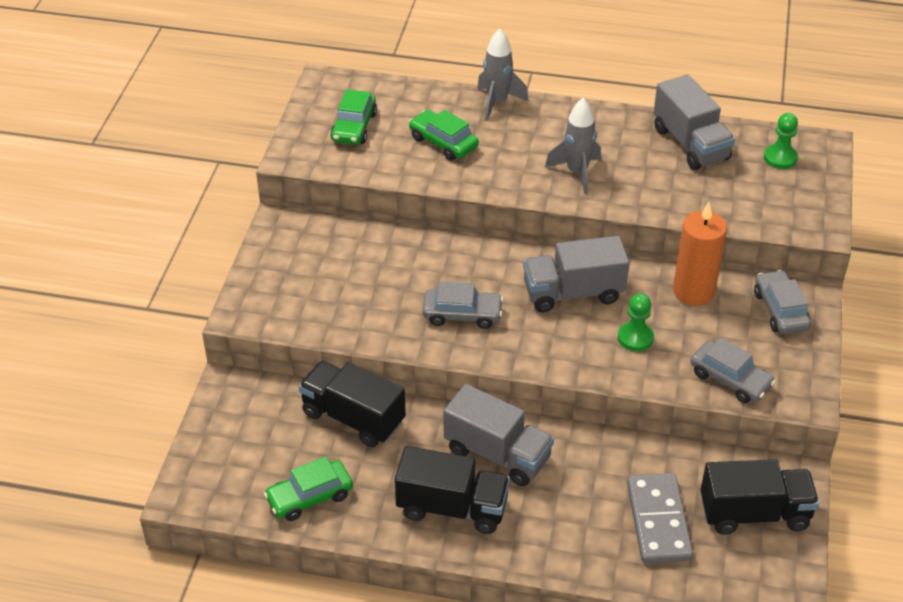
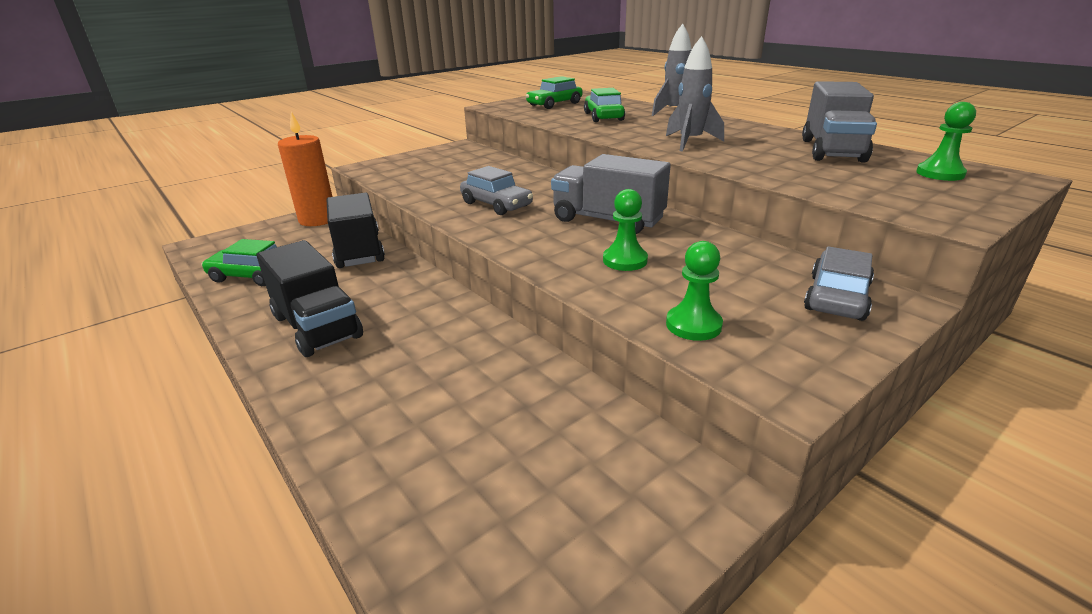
camera: 40 degrees right, 15 degrees down
grey truck [444,384,554,486] -> none
grey domino [627,473,693,563] -> none
orange candle [673,202,727,306] -> orange candle moved to [278,112,332,226]
grey car [690,337,776,403] -> green pawn [666,241,723,341]
black truck [700,459,819,535] -> none

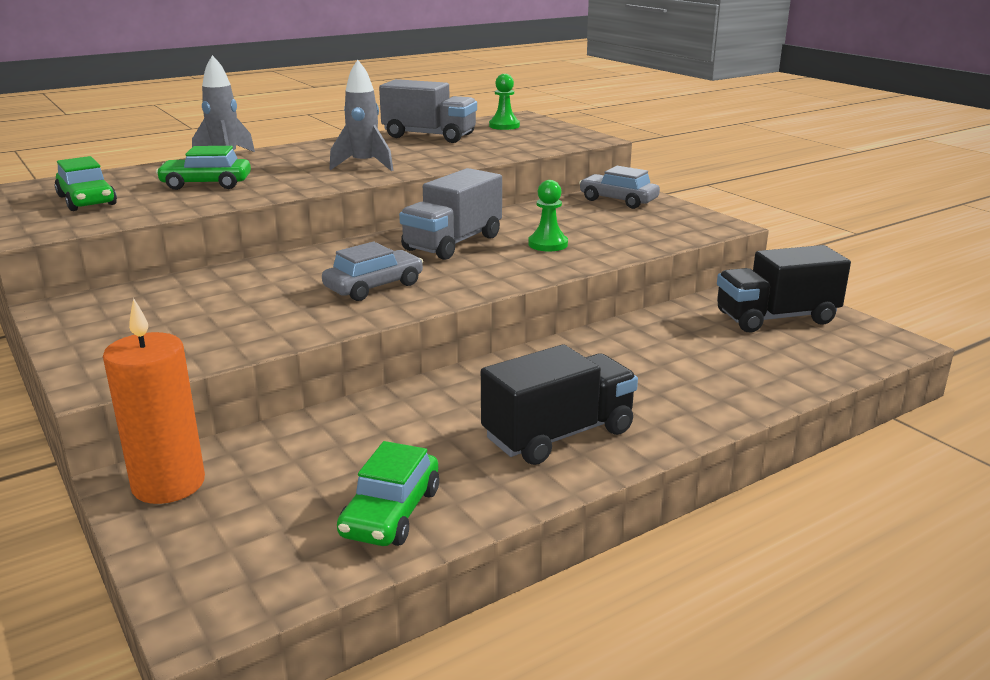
camera: 85 degrees left, 5 degrees down
black truck [327,193,385,268] -> black truck moved to [717,245,851,333]
green pawn [666,241,723,341] -> none

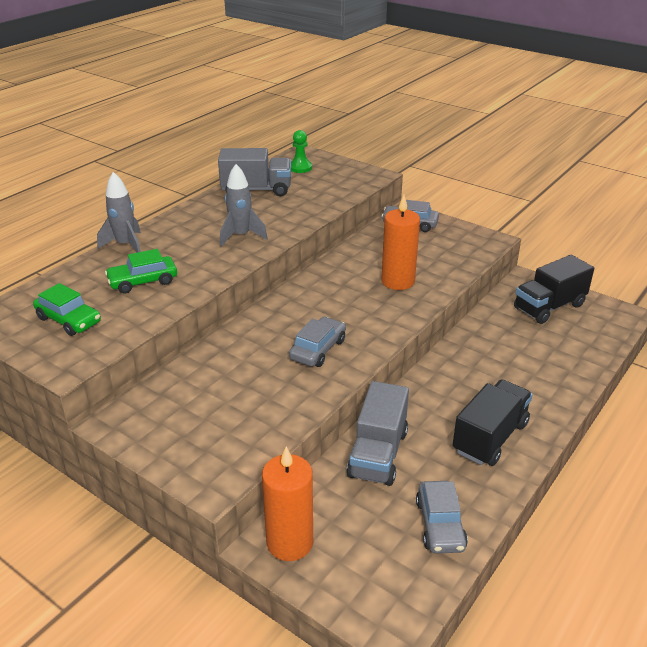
camera: 20 degrees left, 10 degrees up
green car [337,441,439,546] -> grey car [416,481,468,553]
grey truck [399,168,502,260] -> grey truck moved to [347,381,409,486]
green pawn [528,180,568,251] -> orange candle [381,195,420,290]

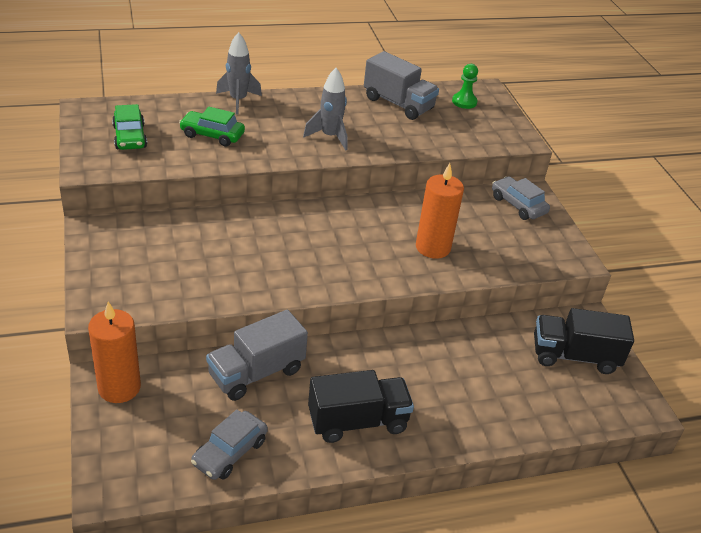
camera: 35 degrees right, 5 degrees up
grey car [289,317,346,367] -> none

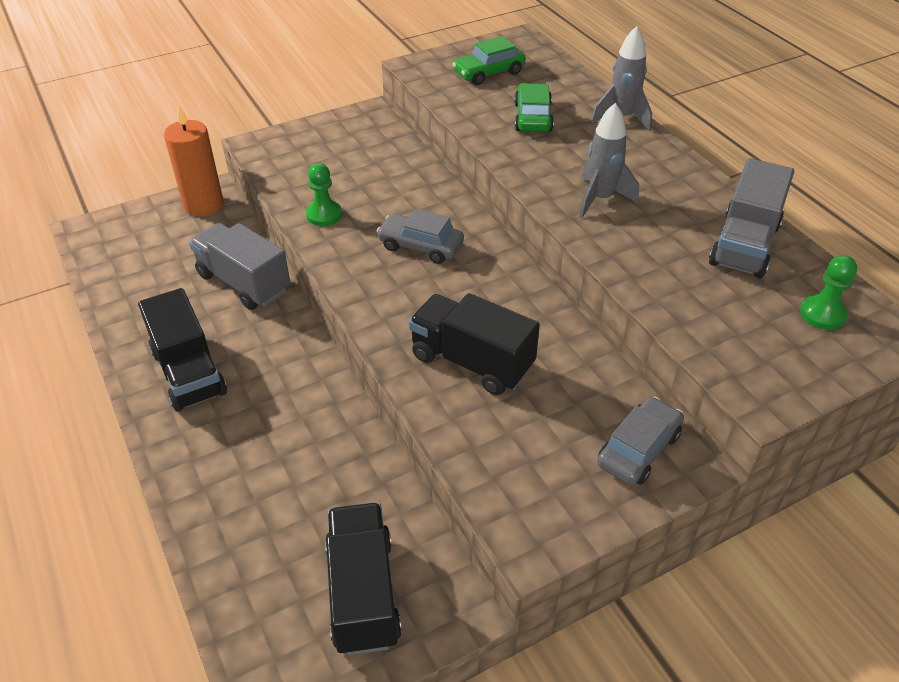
camera: 80 degrees right, 5 degrees up
grey car [191,410,268,480] -> grey car moved to [376,209,464,264]
orange candle [416,163,464,259] -> black truck [409,293,540,395]
none -> green pawn [306,163,342,226]

